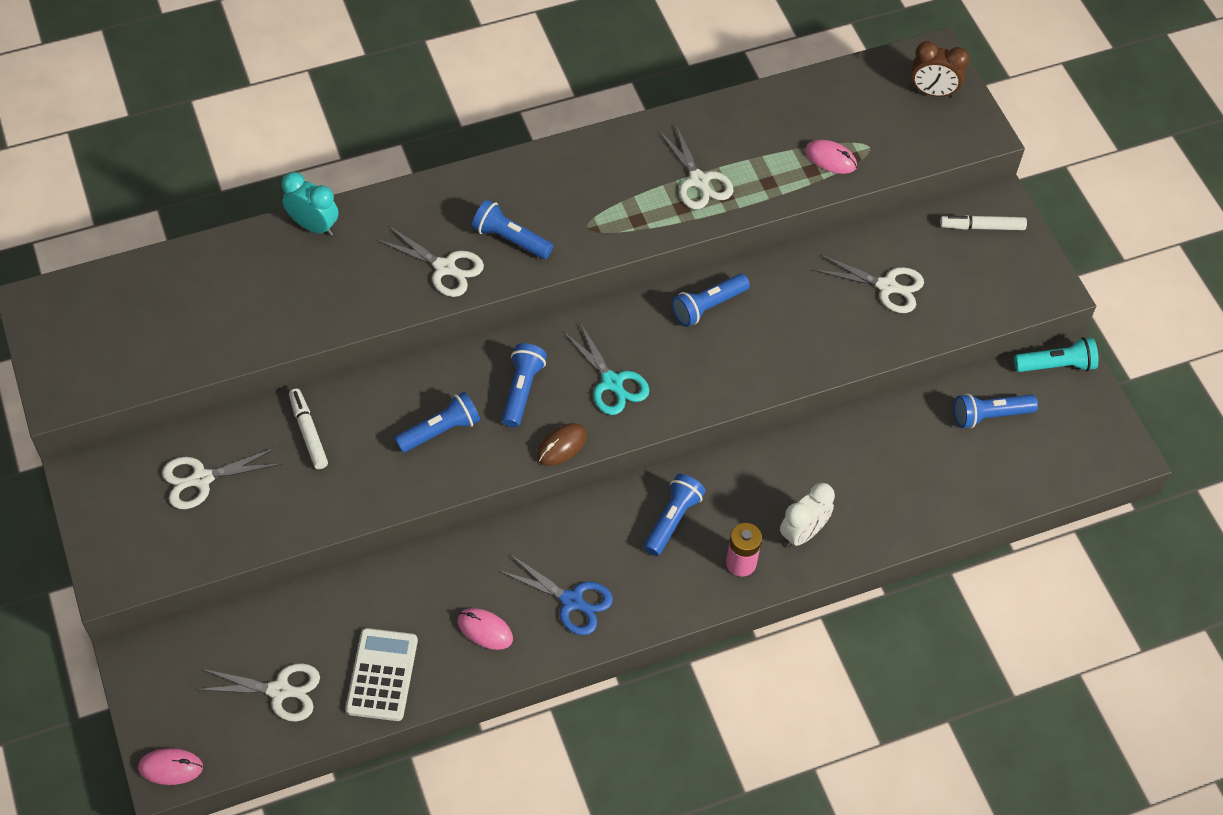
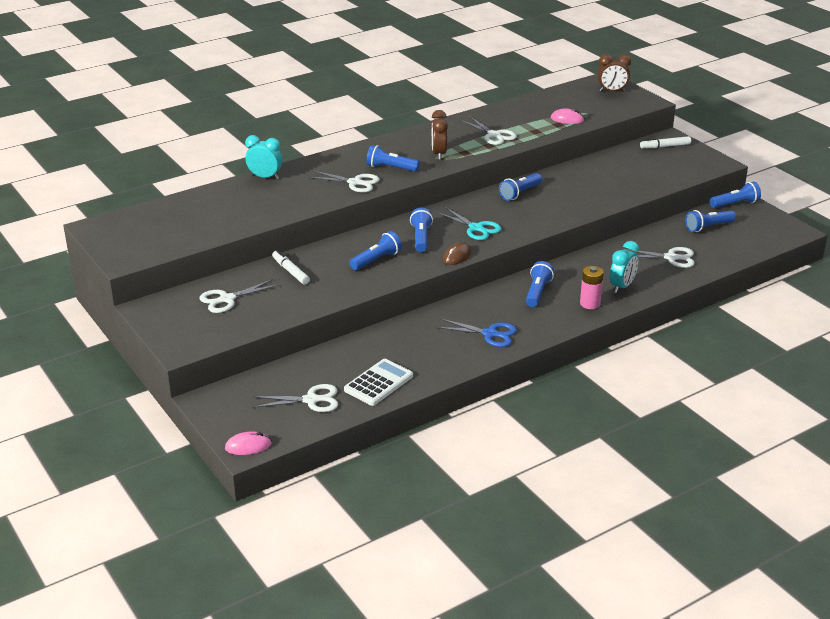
camera: 10 degrees left, 25 degrees down
white calculator [346,628,418,721] -> white calculator turned 45 degrees clockwise [344,359,413,406]
pink mouse [458,608,513,650] -> none
white clock [780,483,835,547] -> turquoise clock [609,241,639,293]
white scissors [814,254,924,313] -> white scissors moved to [622,247,695,268]
turquoise flashlight [1014,337,1098,372] -> blue flashlight [710,181,761,208]
none -> brown clock [432,110,448,160]

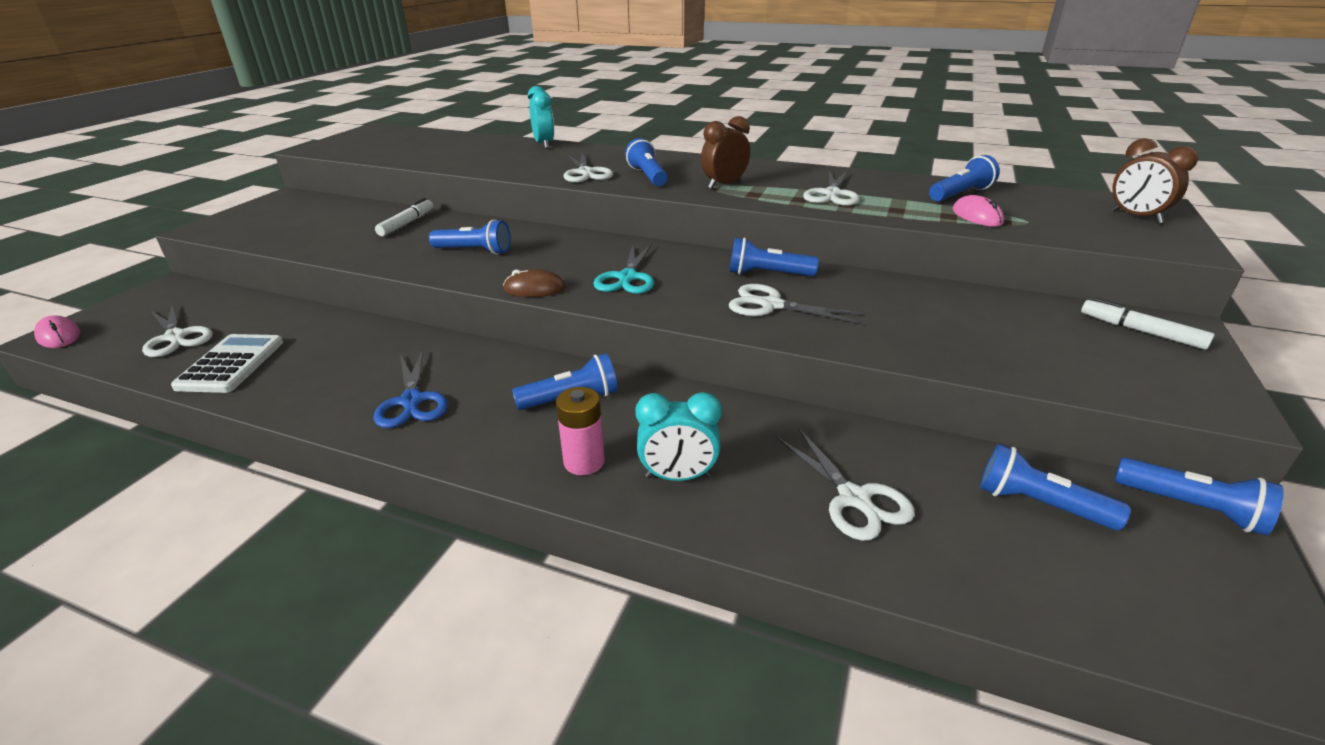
camera: 55 degrees right, 0 degrees up
white scissors [199,279,279,313] -> white scissors moved to [729,284,862,323]
white calculator [344,359,413,406] -> white calculator turned 90 degrees counterclockwise [171,334,283,393]
blue flashlight [410,207,433,252] -> blue flashlight moved to [929,155,1000,202]

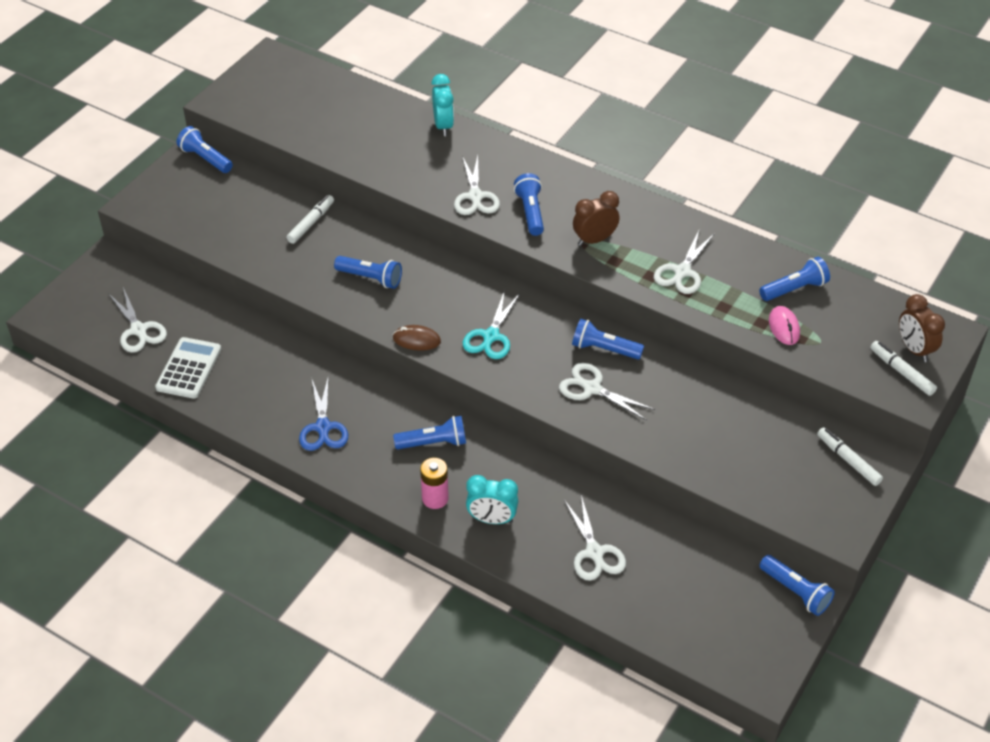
camera: 10 degrees right, 15 degrees up
pink mouse [34,315,80,348] -> none
blue flashlight [980,444,1131,530] -> blue flashlight moved to [177,126,233,173]
none -> white marker [870,341,937,396]

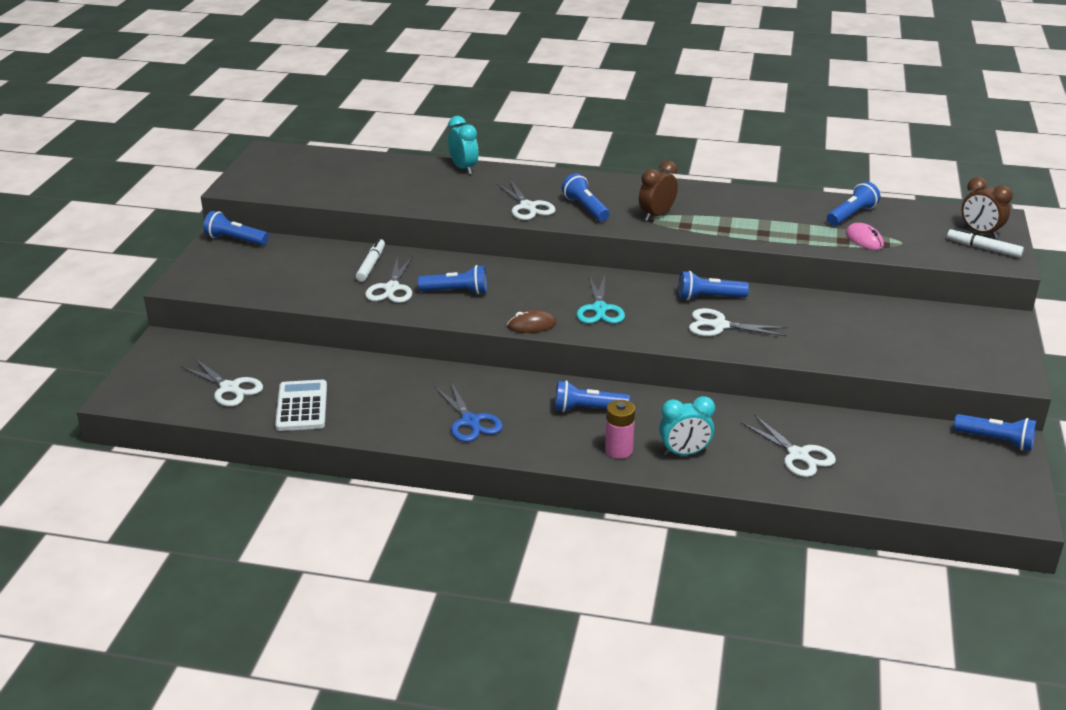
camera: 20 degrees left, 15 degrees down
blue flashlight [393,416,466,449] -> blue flashlight turned 150 degrees counterclockwise [555,380,630,412]
white scissors [654,230,715,294] -> white scissors moved to [365,256,413,303]
white marker [817,427,883,486] -> none

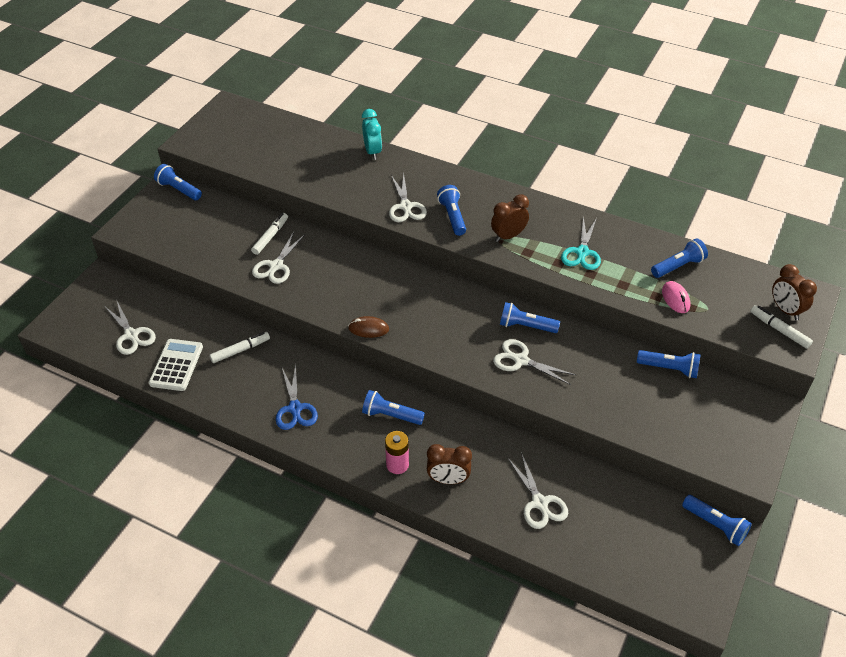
camera: 15 degrees right, 15 degrees up
blue flashlight [418,265,487,294] -> blue flashlight moved to [637,350,701,378]
turquoise scissors [577,276,625,324] -> turquoise scissors moved to [561,216,601,270]
turquoise clock [659,396,715,456] -> brown clock [427,444,472,484]
none -> white marker [209,332,270,363]

